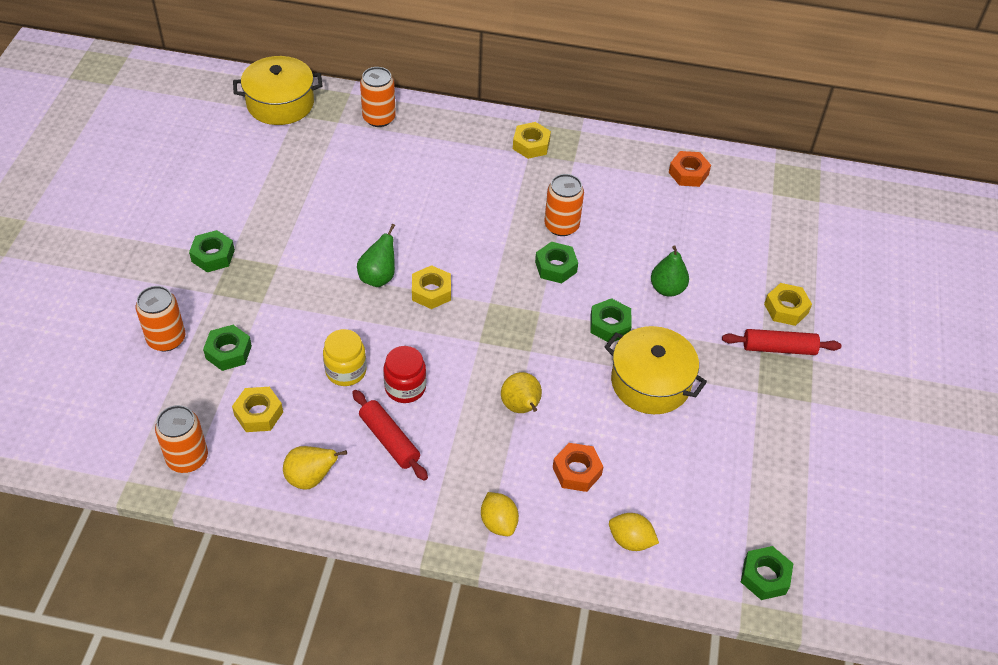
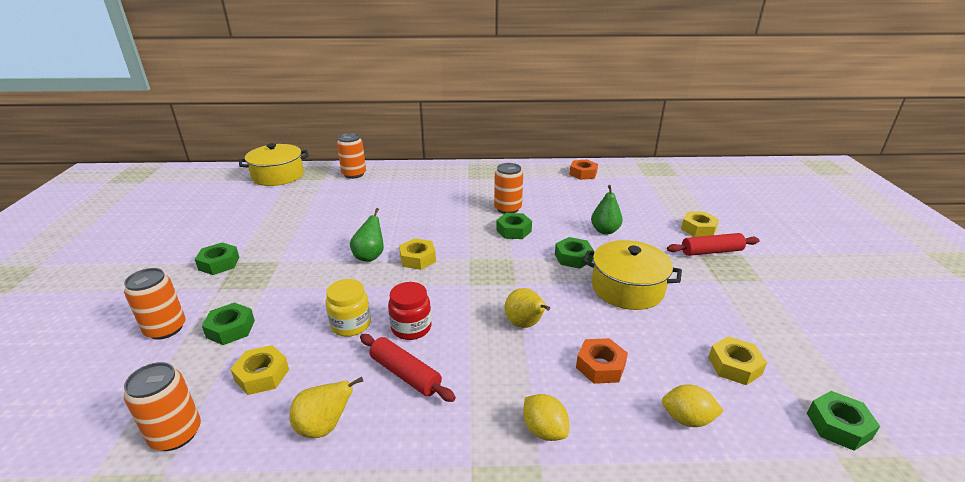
camera: 10 degrees left, 20 degrees down
yellow nut [513,122,551,159] -> yellow nut moved to [708,336,767,385]

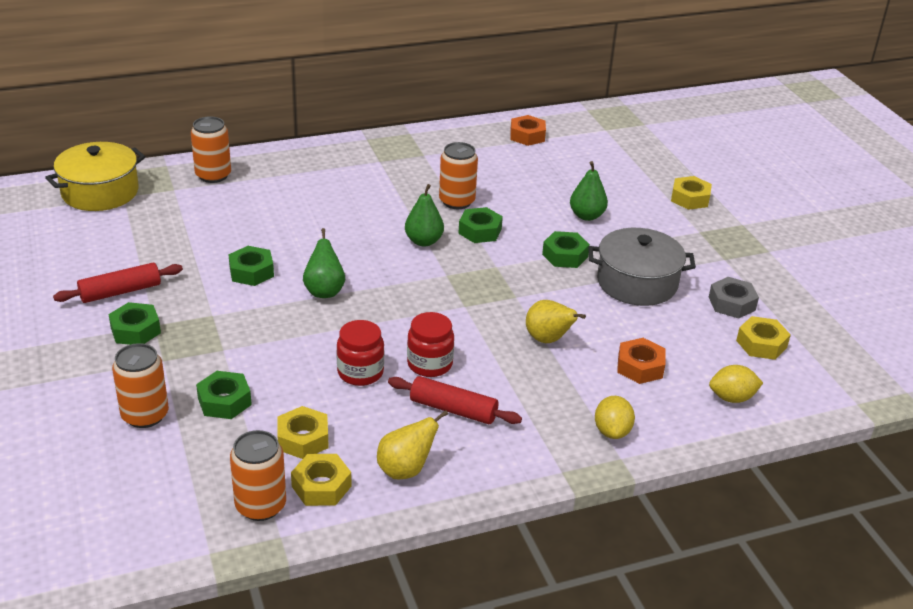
camera: 20 degrees left, 5 degrees up
yellow jar [326,279,371,337] -> red jar [336,320,384,386]
yellow nut [399,238,436,270] -> yellow nut moved to [291,454,351,506]
yellow lemon [523,394,569,441] -> yellow lemon turned 60 degrees clockwise [595,396,635,439]
yellow pot [583,240,682,310] -> grey pot [588,228,696,306]
red rolling pin [667,233,760,256] -> red rolling pin moved to [53,263,183,303]
green nut [807,391,880,451] -> green nut moved to [228,246,274,286]
none -> green pear [405,184,444,247]
none -> grey nut [709,277,759,318]

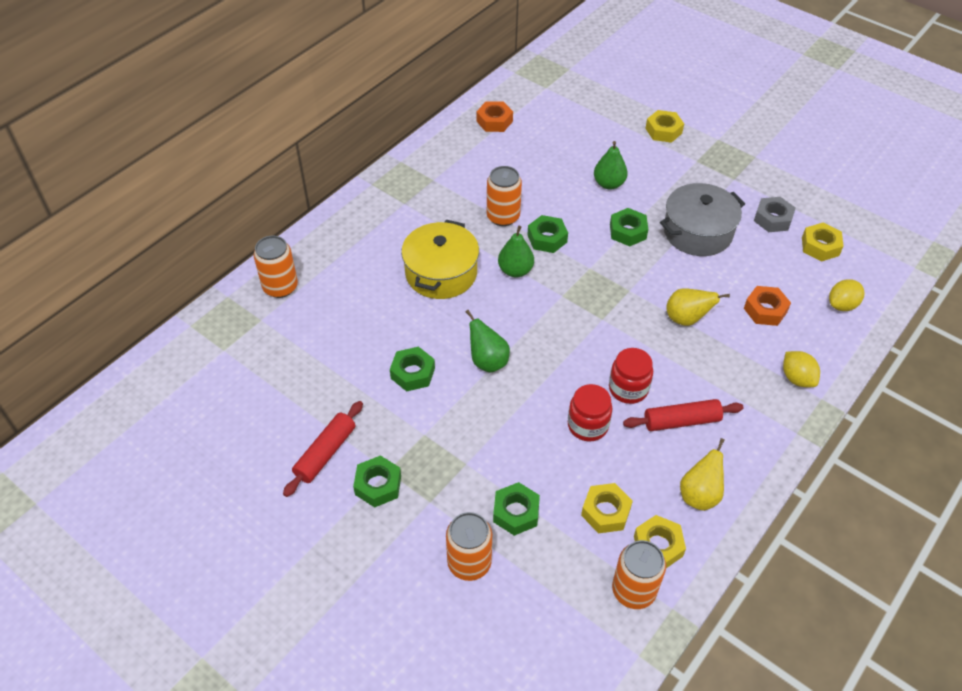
camera: 30 degrees left, 15 degrees up
yellow pot [45,142,146,211] -> yellow pot moved to [401,220,479,299]

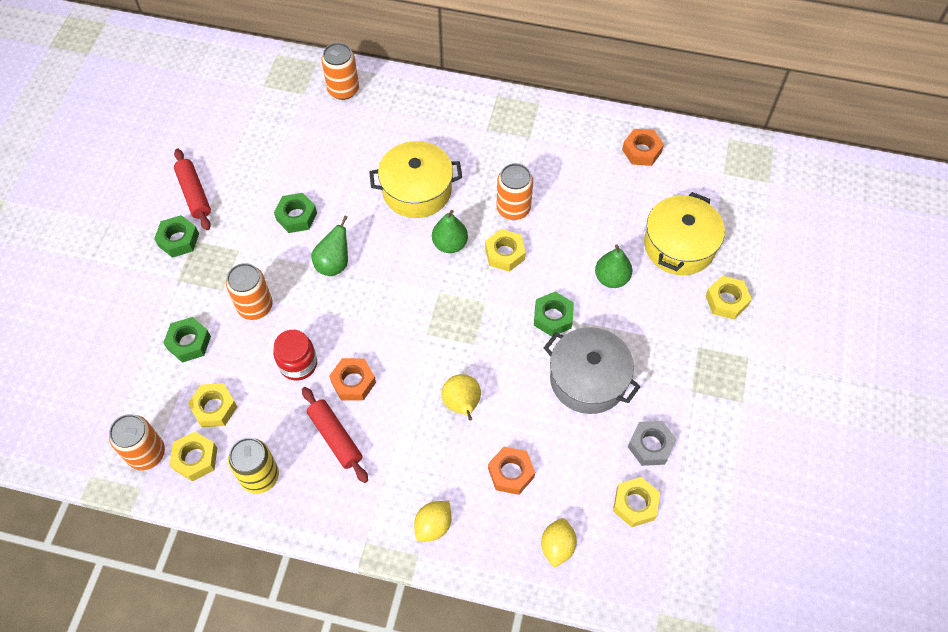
camera: 65 degrees right, 10 degrees up
red rolling pin [283,401,363,497] -> red rolling pin turned 60 degrees clockwise [174,149,211,230]
orange can [446,512,492,581] -> orange can moved to [226,263,273,320]
green nut [527,215,568,253] -> yellow nut [485,229,526,272]
red jar [609,348,653,404] -> orange nut [329,358,376,401]
yellow pear [680,438,724,511] -> yellow can [228,438,279,494]
yellow lemon [829,279,865,311] -> yellow lemon turned 75 degrees clockwise [541,518,577,568]
none -> yellow pot [644,192,725,275]

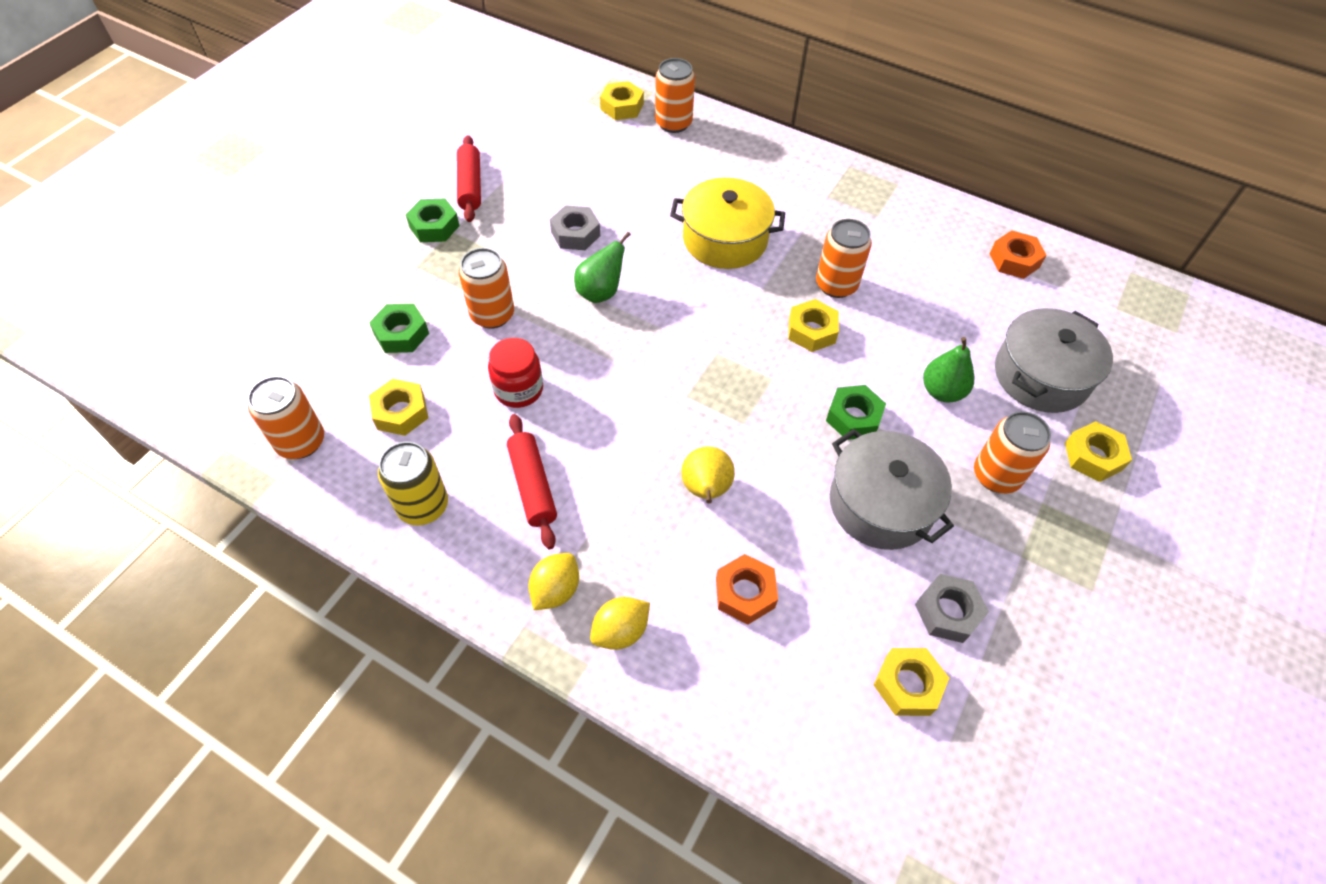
camera: 15 degrees right, 5 degrees down
yellow nut [169,432,217,482] -> yellow nut moved to [600,81,644,120]
green nut [274,193,317,233] -> grey nut [550,205,600,250]
orange nut [329,358,376,401] -> none
green pear [432,210,468,253] -> none
yellow lemon [541,518,577,568] -> yellow lemon moved to [528,553,579,610]
yellow pot [644,192,725,275] -> grey pot [995,308,1113,413]
none -> orange can [974,411,1051,493]

